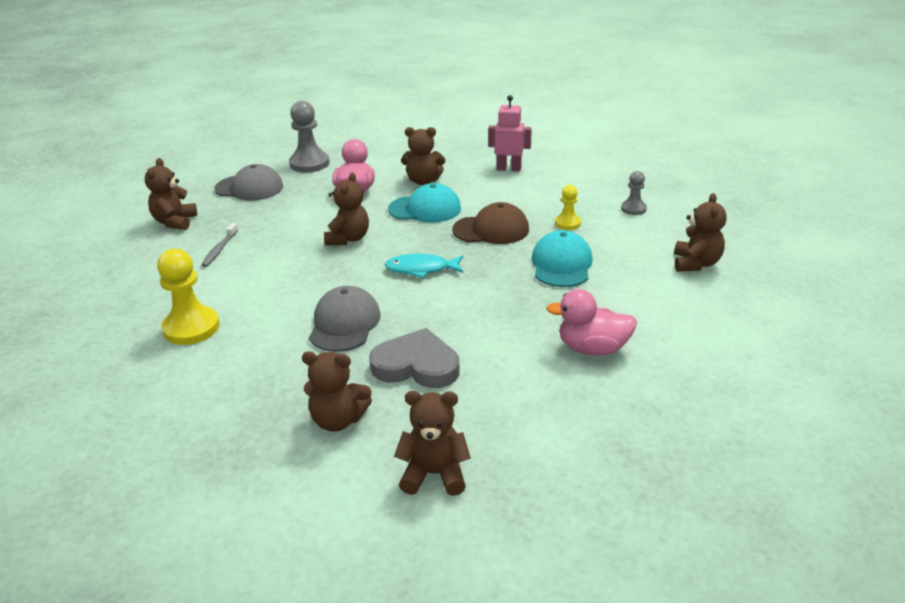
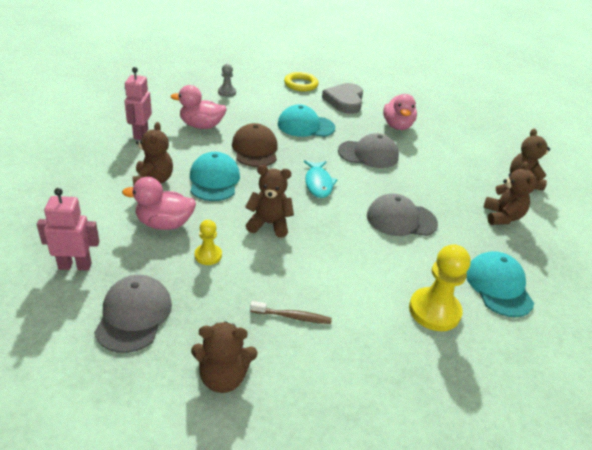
camera: 100 degrees left, 5 degrees up
grey toothbrush [201,223,238,267] -> brown toothbrush [250,301,332,324]
grey pawn [289,101,330,173] -> pink robot [37,188,100,271]
grey heart [369,328,460,388] -> grey heart moved to [322,83,363,114]
yellow pawn [555,185,581,230] -> yellow pawn moved to [195,220,222,265]
brown teddy bear [674,193,727,272] -> yellow ring [284,72,318,91]
none -> pink duck [171,85,227,129]
none -> grey cap [338,133,399,168]
none -> turquoise cap [466,251,534,317]

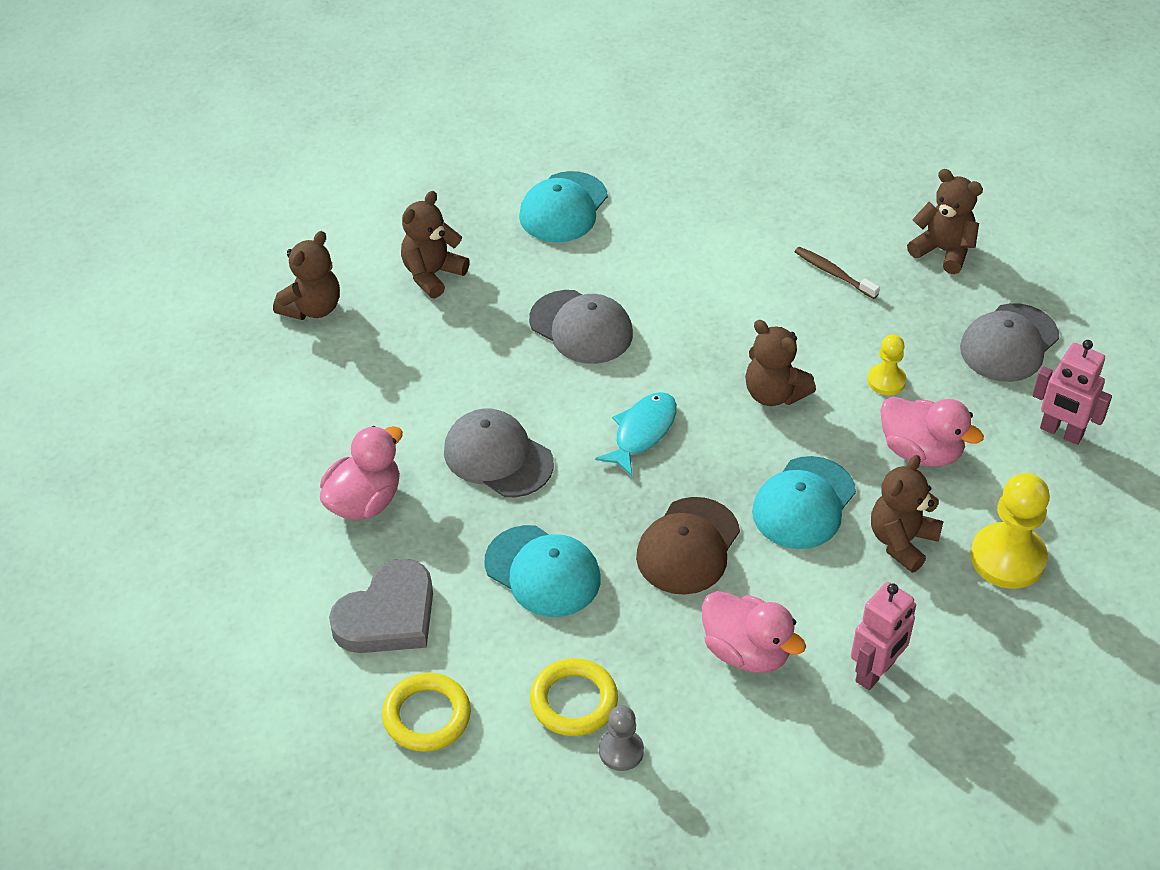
camera: 140 degrees left, 10 degrees up
yellow pawn [409,244,471,331] -> yellow pawn moved to [970,473,1050,589]
none -> yellow ring [530,658,618,736]

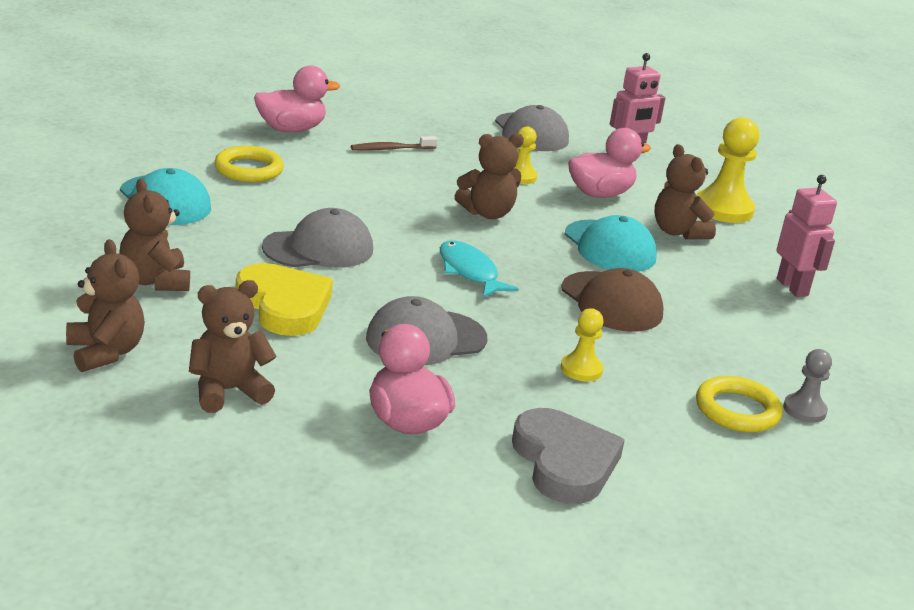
camera: 65 degrees left, 20 degrees down
yellow ring [382,673,471,752] -> yellow ring moved to [214,146,284,182]
turquoise cap [485,525,601,617] -> yellow pawn [561,308,603,381]
pink duck [702,591,806,673] -> pink duck moved to [254,65,340,132]
brown teddy bear [907,169,983,274] -> brown teddy bear moved to [189,280,277,413]
none -> yellow heart [235,263,333,336]

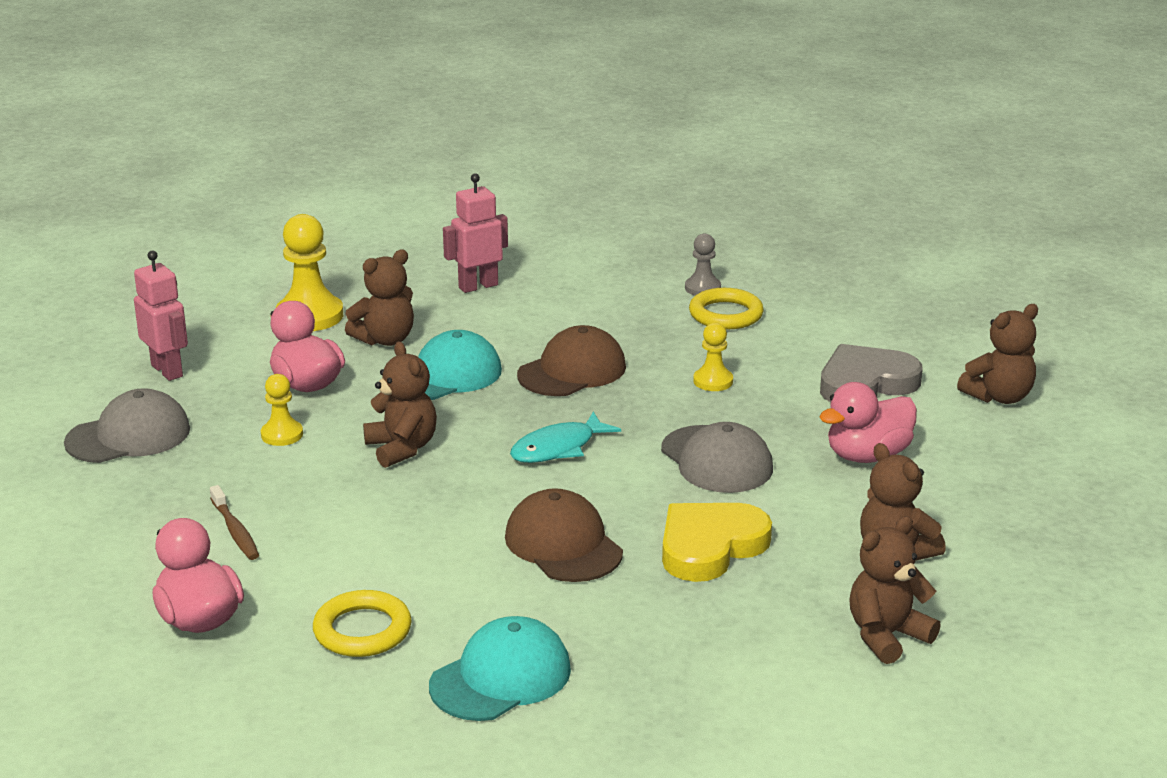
camera: 95 degrees left, 0 degrees up
brown teddy bear [119,178,190,291] -> brown teddy bear moved to [957,304,1038,404]
grey cap [262,208,373,268] -> brown cap [505,488,623,582]

